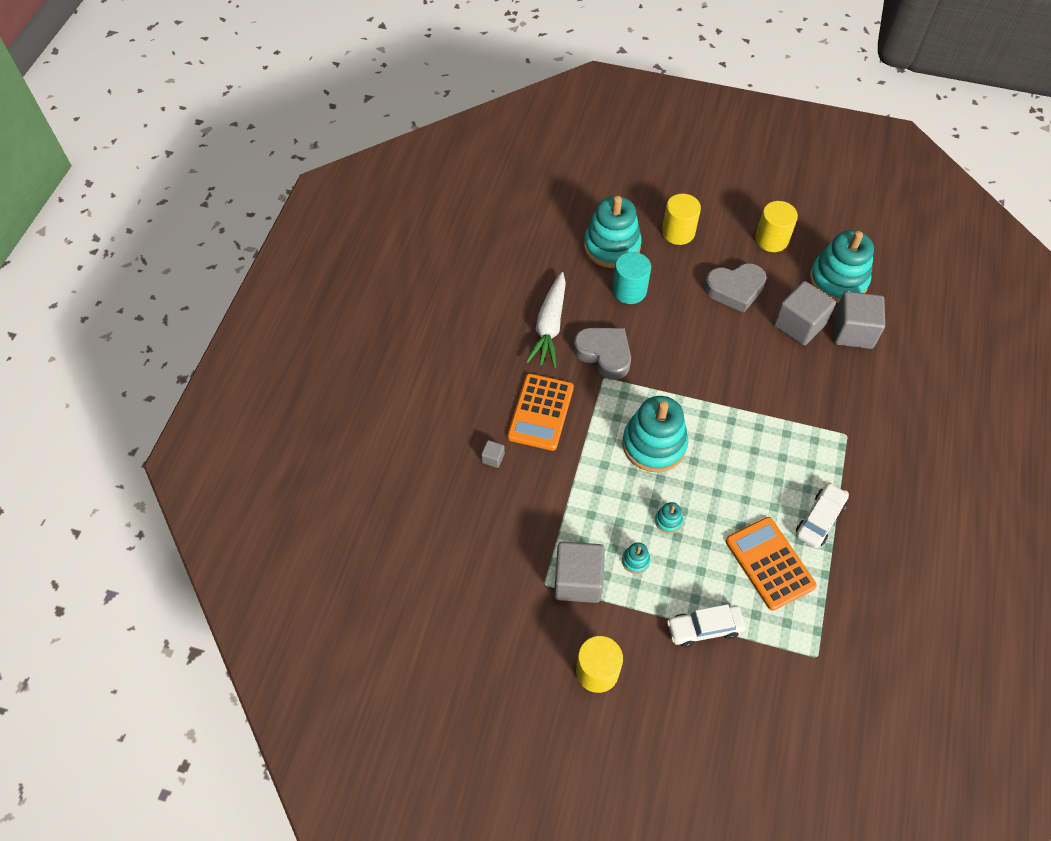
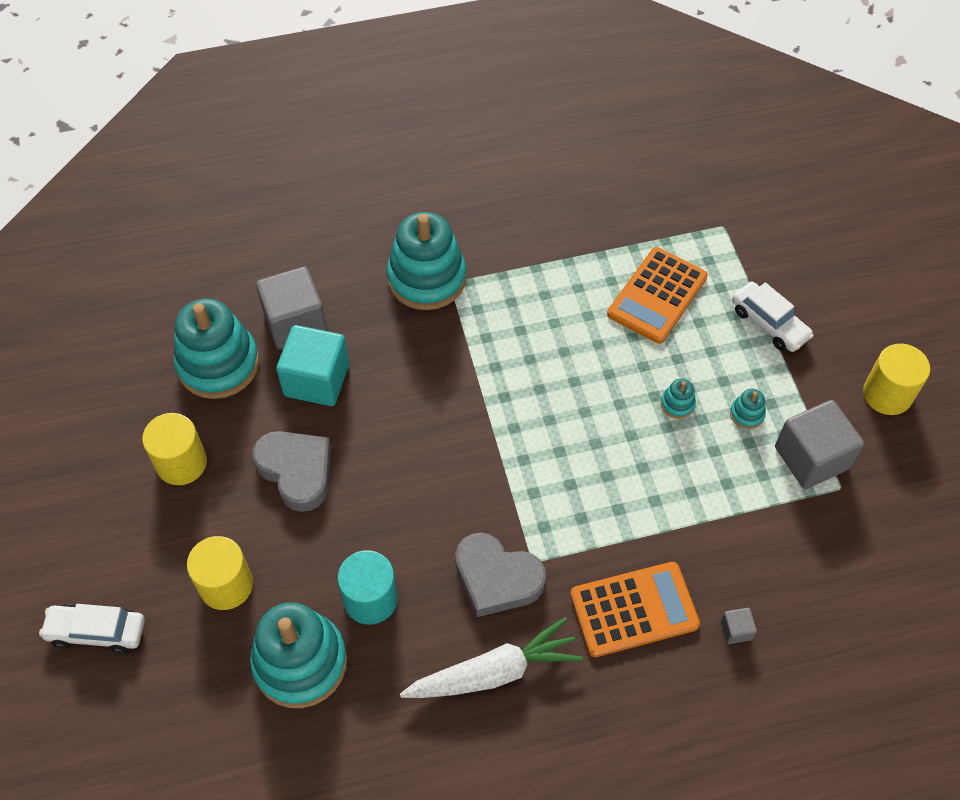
camera: 120 degrees left, 0 degrees up
grey heart [574,328,631,380] -> grey heart turned 75 degrees counterclockwise [455,533,546,617]
turquoise stacking toy [622,396,688,473] -> turquoise stacking toy moved to [387,212,466,310]
grey cube [774,281,836,346] -> turquoise cube [276,325,349,406]
white car [796,482,849,548] -> white car moved to [39,604,145,653]

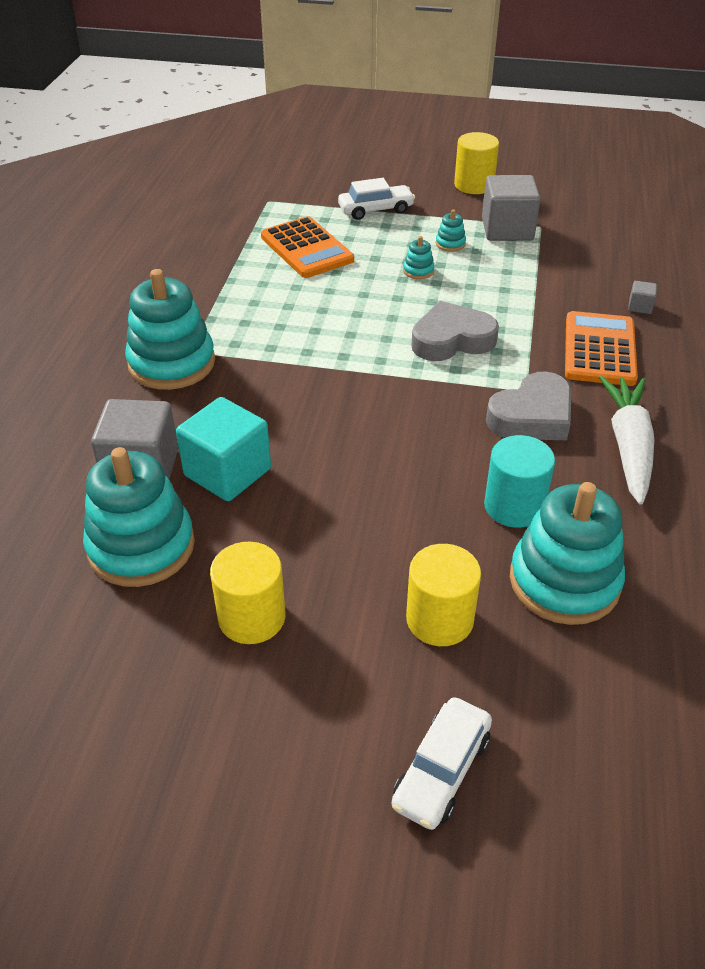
camera: 65 degrees left, 15 degrees down
grey heart [252,431,331,512] -> grey heart moved to [411,301,499,361]

